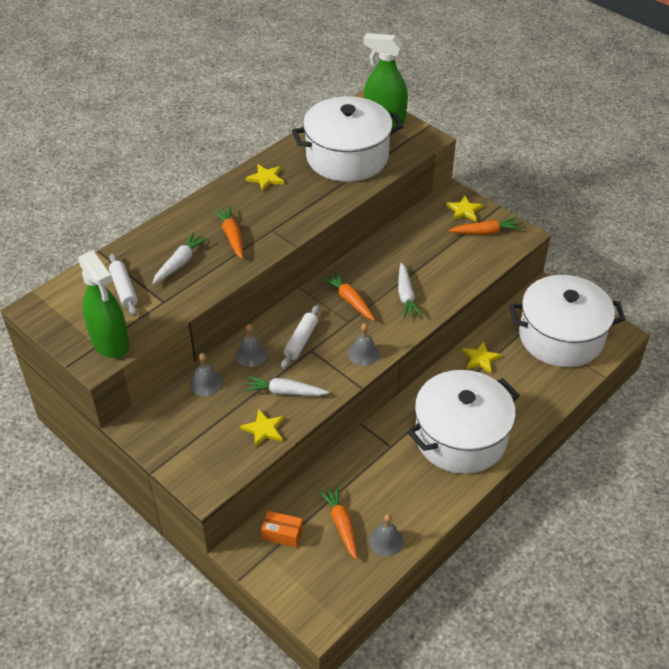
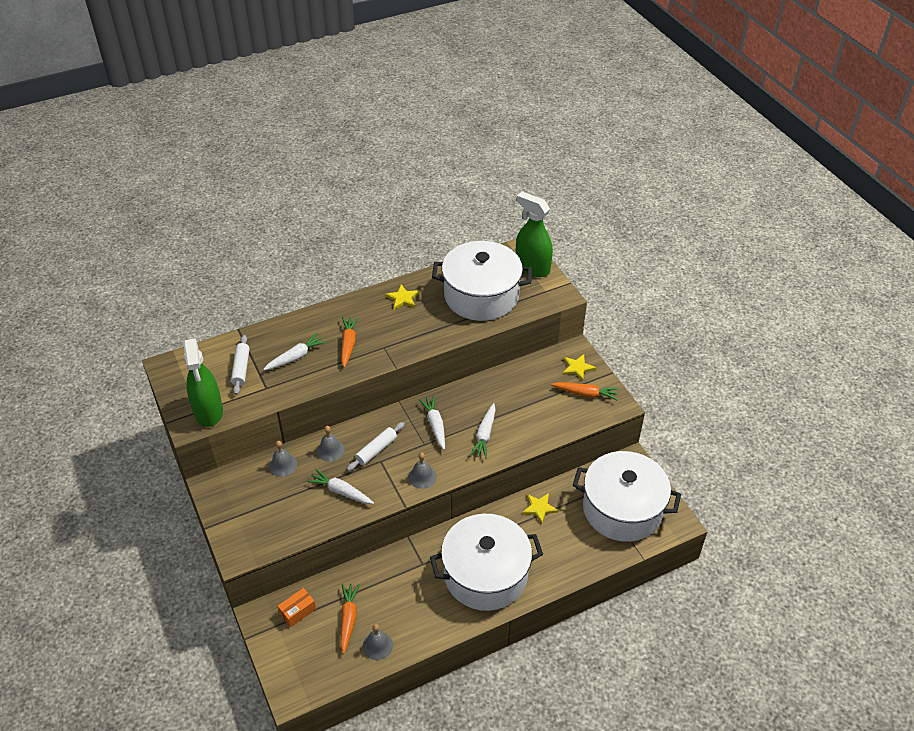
camera: 20 degrees right, 0 degrees up
yellow star [240,409,284,447] -> none
orange box [261,511,303,548] -> orange box turned 75 degrees counterclockwise [278,588,316,627]
orange carrot [321,271,375,321] -> white carrot [418,396,445,450]

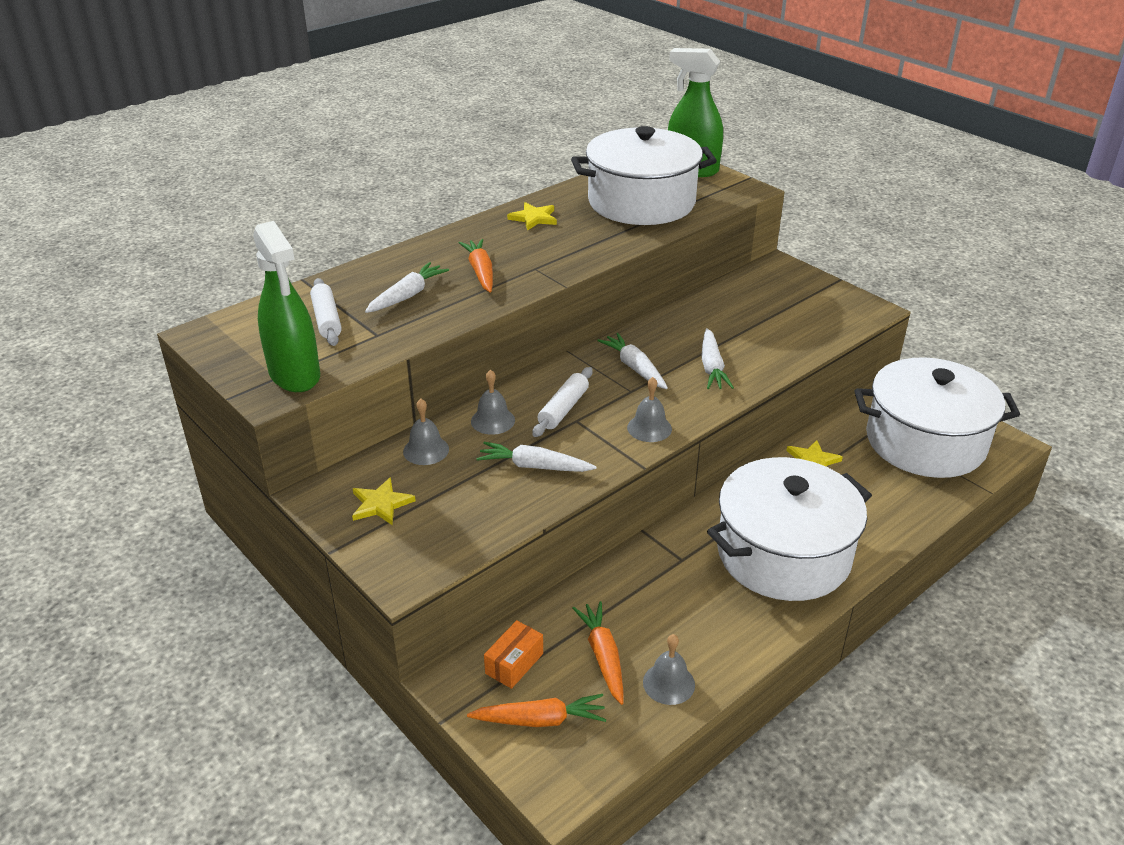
camera: 15 degrees left, 10 degrees down
orange carrot [551,382,619,401] -> orange carrot moved to [467,694,607,727]
yellow star [563,354,596,382] -> yellow star moved to [352,477,416,525]

